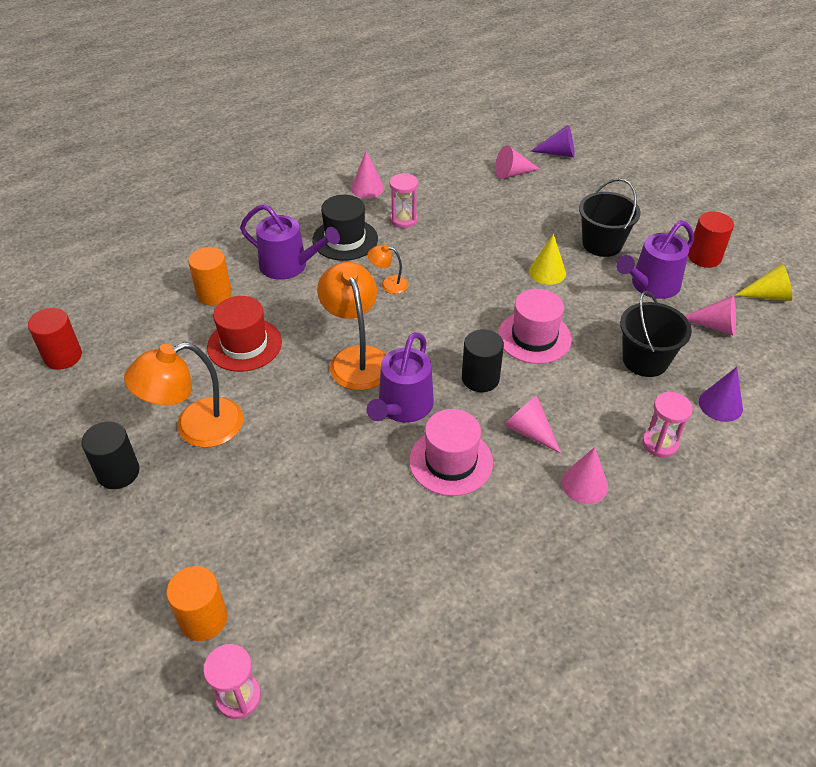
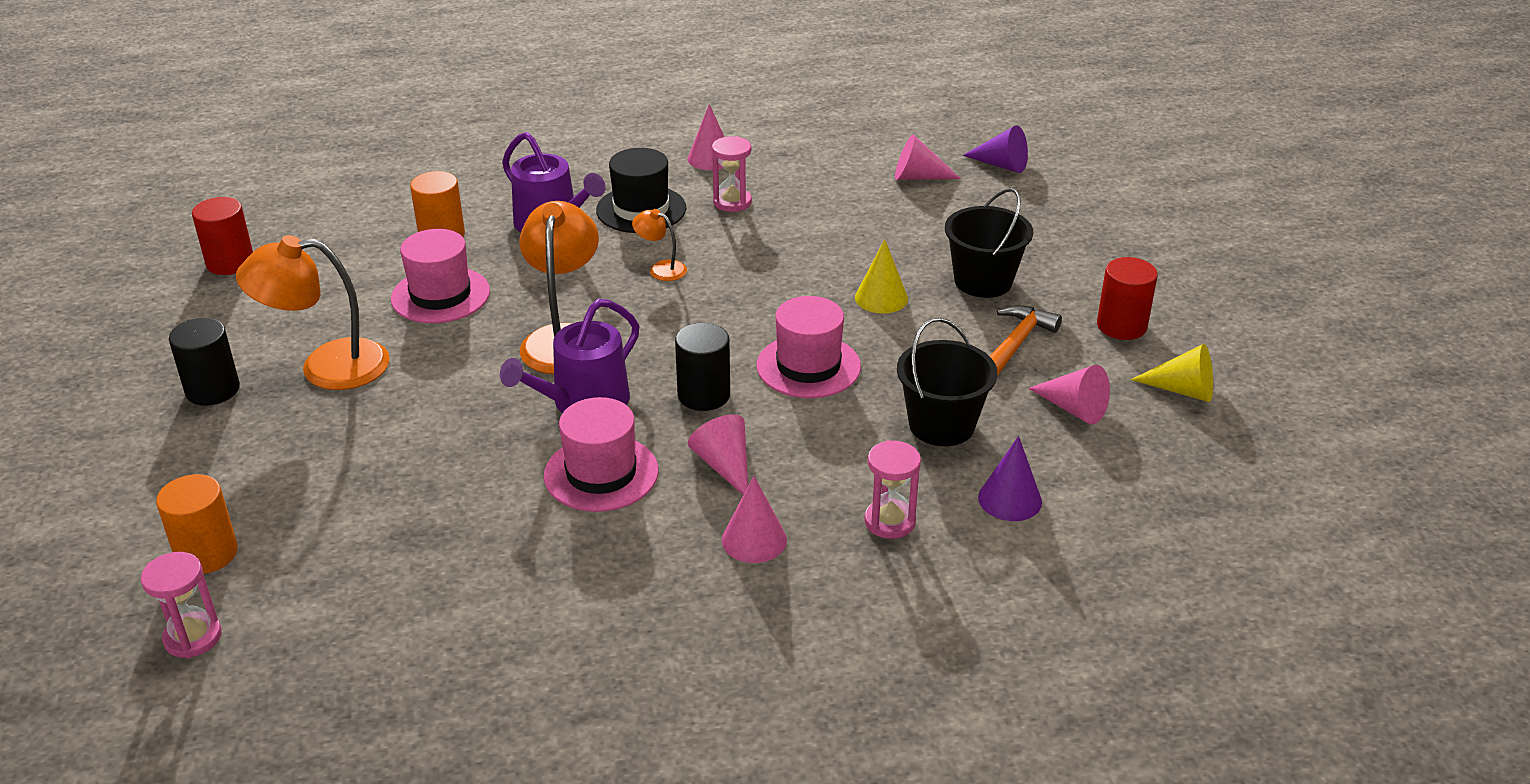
camera: 20 degrees right, 10 degrees down
red hat [207,296,282,372] -> pink hat [391,229,490,323]
purple watering can [616,220,694,299] -> orange hammer [990,305,1062,375]

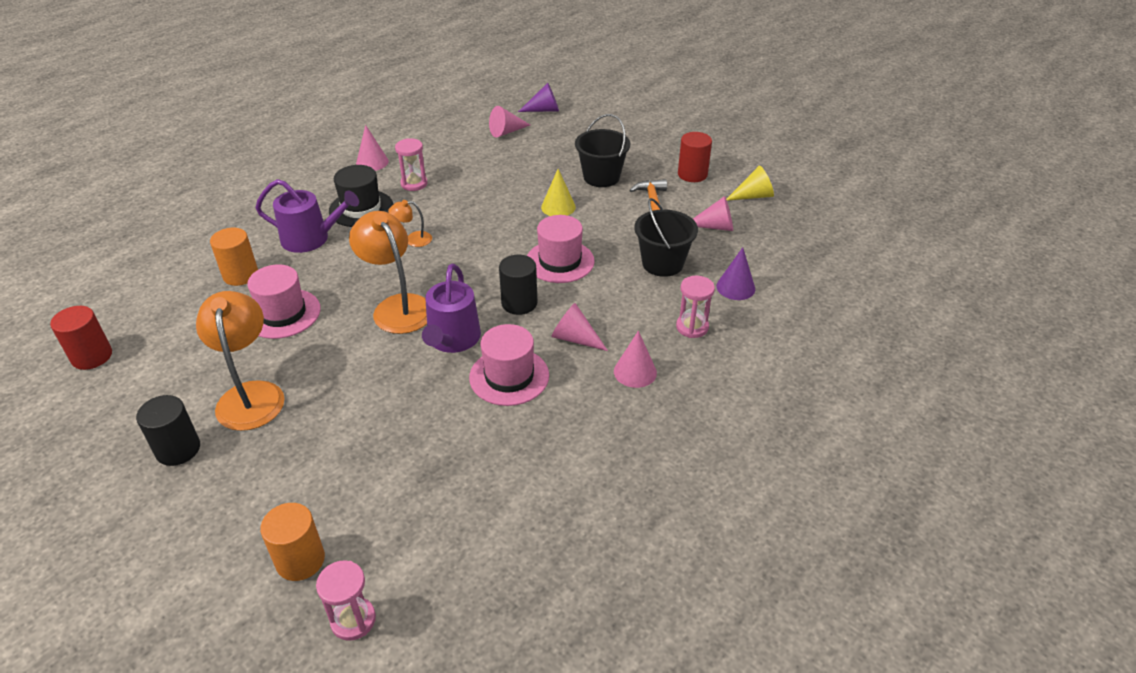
camera: 35 degrees left, 5 degrees up
orange lamp [236,235,390,390] -> orange lamp turned 120 degrees clockwise [196,291,285,431]

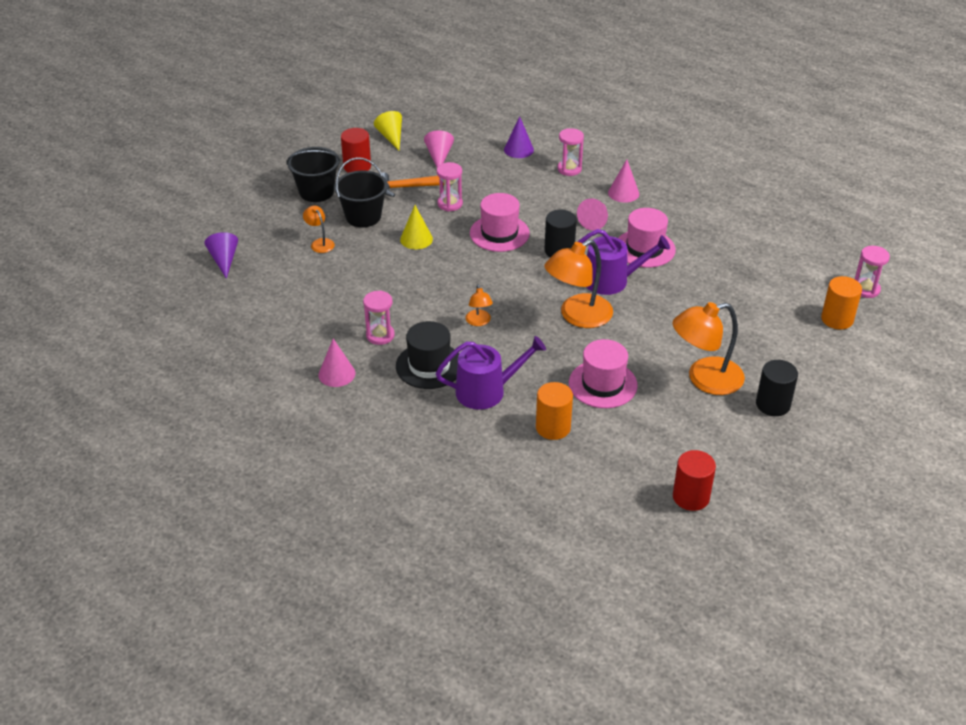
camera: 95 degrees left, 0 degrees up
purple watering can [255,179,359,253] -> purple watering can turned 75 degrees clockwise [436,336,546,410]
pink cone [489,106,530,138] -> none
black bucket [634,198,698,277] -> black bucket moved to [286,147,341,202]
none -> orange lamp [303,206,335,253]
none -> pink hourglass [437,162,463,212]

